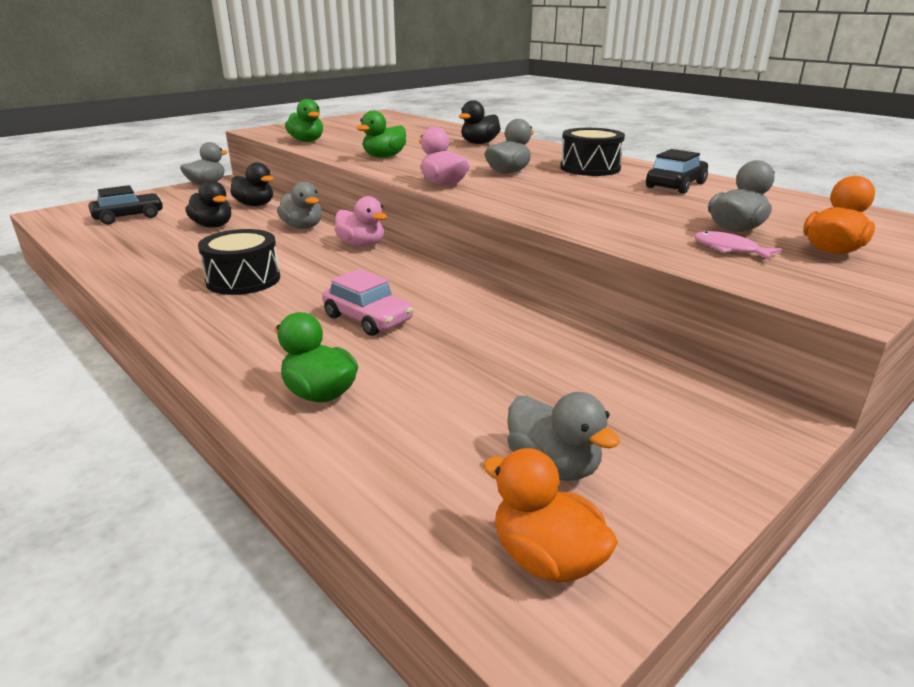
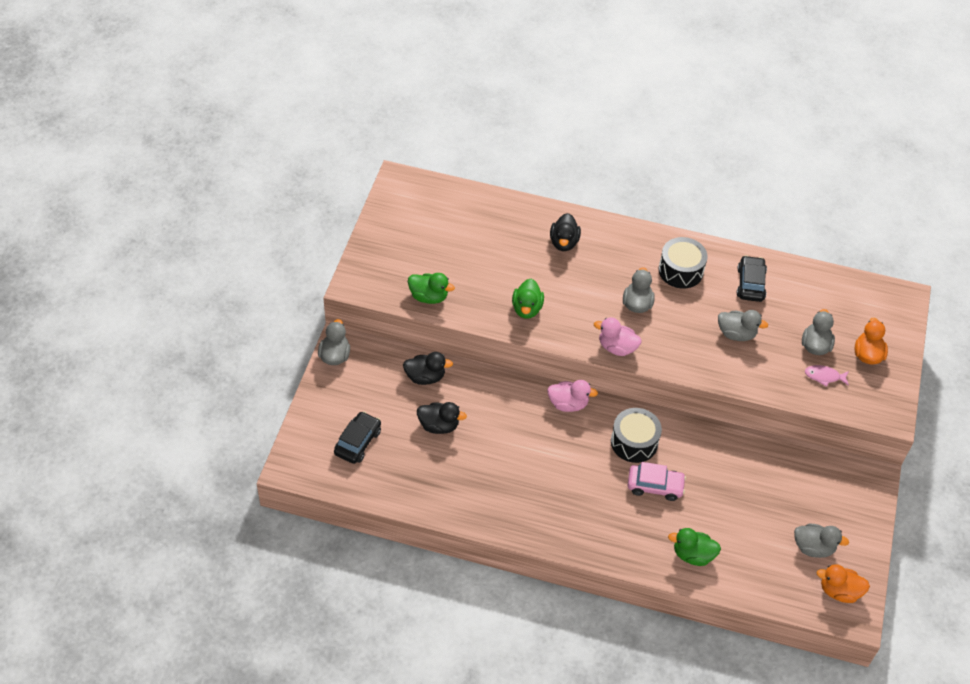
camera: 35 degrees left, 25 degrees up
black drum [198,229,280,295] -> black drum moved to [611,408,662,463]
grey duck [277,182,322,229] -> grey duck moved to [718,310,768,341]

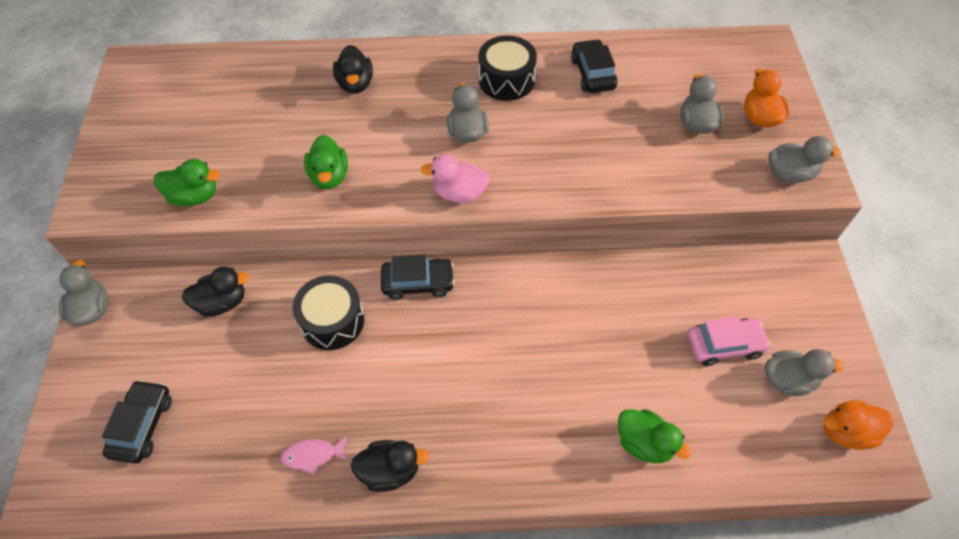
camera: 15 degrees left, 5 degrees up
black duck [417,402,467,434] -> black duck moved to [351,440,429,492]
pink duck [547,380,598,412] -> black car [381,255,455,300]
black drum [611,408,662,463] -> black drum moved to [293,275,364,350]
pink car [628,462,686,501] -> pink car moved to [687,317,771,366]
green duck [668,528,721,566] -> green duck turned 135 degrees counterclockwise [618,409,692,463]
grey duck [718,310,768,341] -> grey duck moved to [768,136,841,183]
pink fish [805,365,849,387] -> pink fish moved to [281,436,349,475]

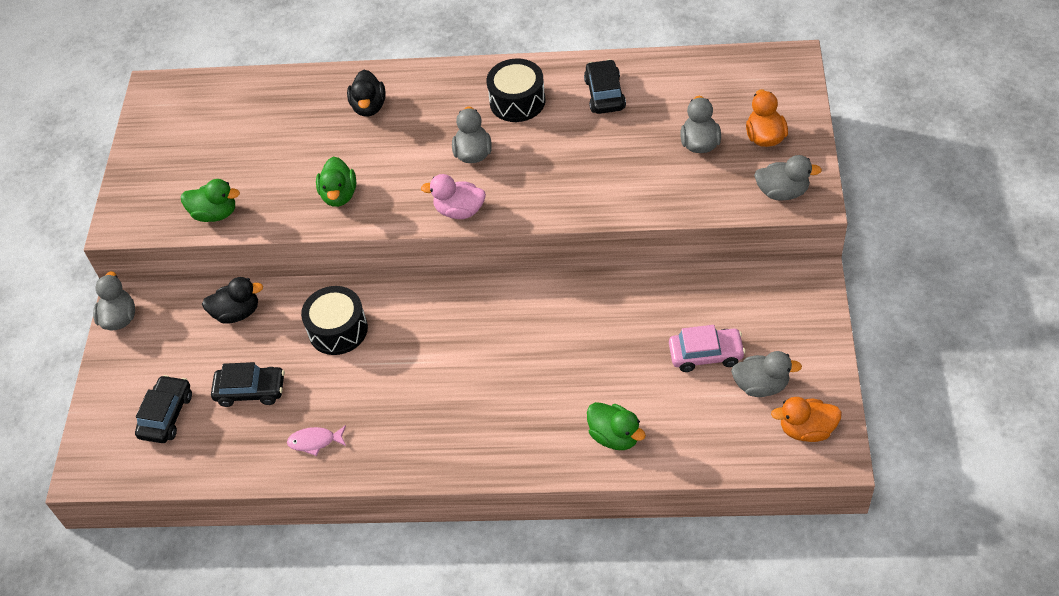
camera: 10 degrees right, 5 degrees down
black duck [351,440,429,492] -> none
black car [381,255,455,300] -> black car moved to [211,362,285,407]

